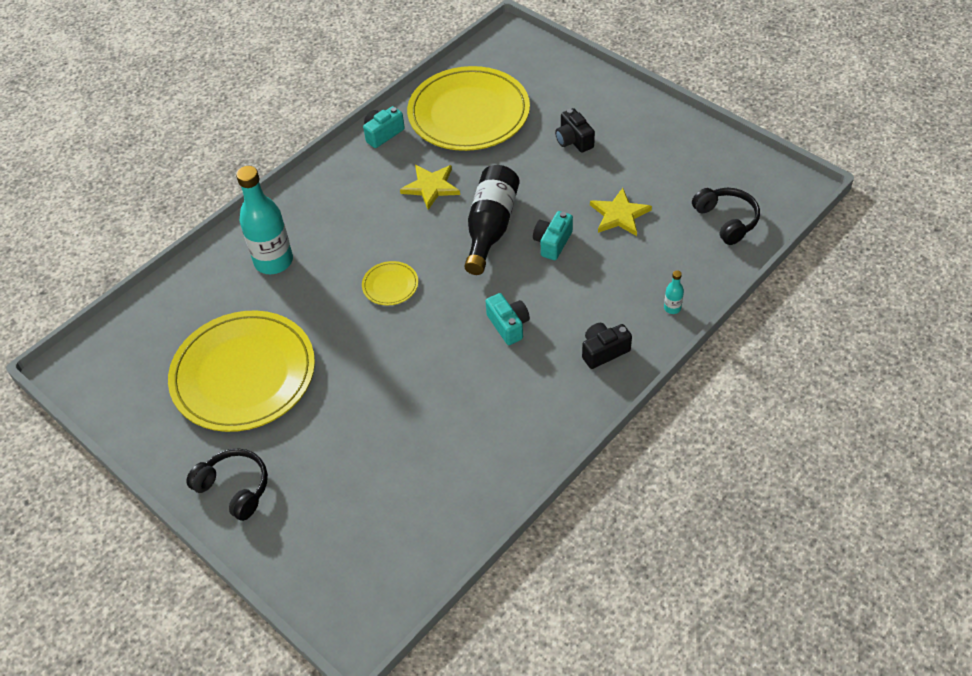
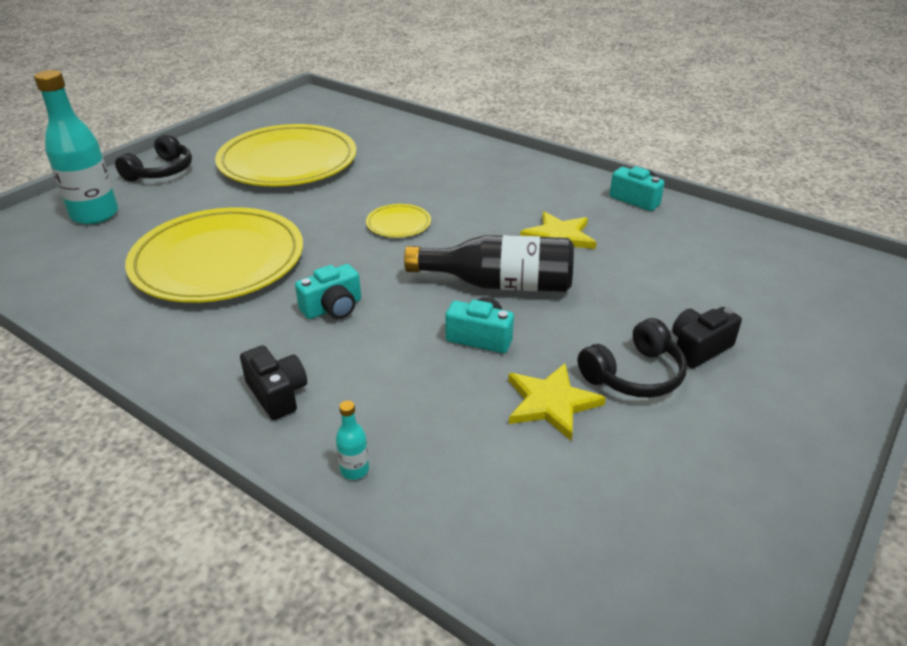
camera: 80 degrees right, 15 degrees down
turquoise bottle [236,166,293,274] -> turquoise bottle moved to [34,70,118,225]
yellow plate [407,66,530,151] -> yellow plate moved to [125,207,303,303]
black headphones [692,188,760,245] -> black headphones moved to [578,318,687,398]

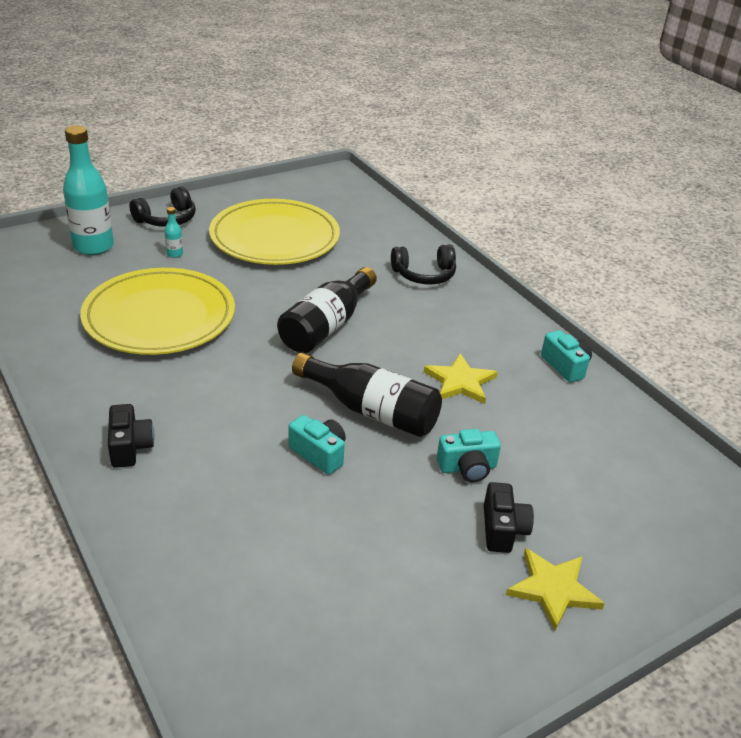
camera: 20 degrees right, 0 degrees up
turquoise camera [295,264,361,319] -> turquoise camera moved to [437,429,501,482]
turquoise bottle [336,401,369,480] -> turquoise bottle moved to [164,207,183,258]
yellow plate [366,204,431,238] -> black bottle [277,267,377,353]
yellow star [508,363,606,441] -> yellow star moved to [506,548,605,631]
black headphones [578,318,687,398] -> black headphones moved to [391,244,456,285]
black camera [672,307,742,368] -> black camera turned 105 degrees clockwise [484,482,534,553]

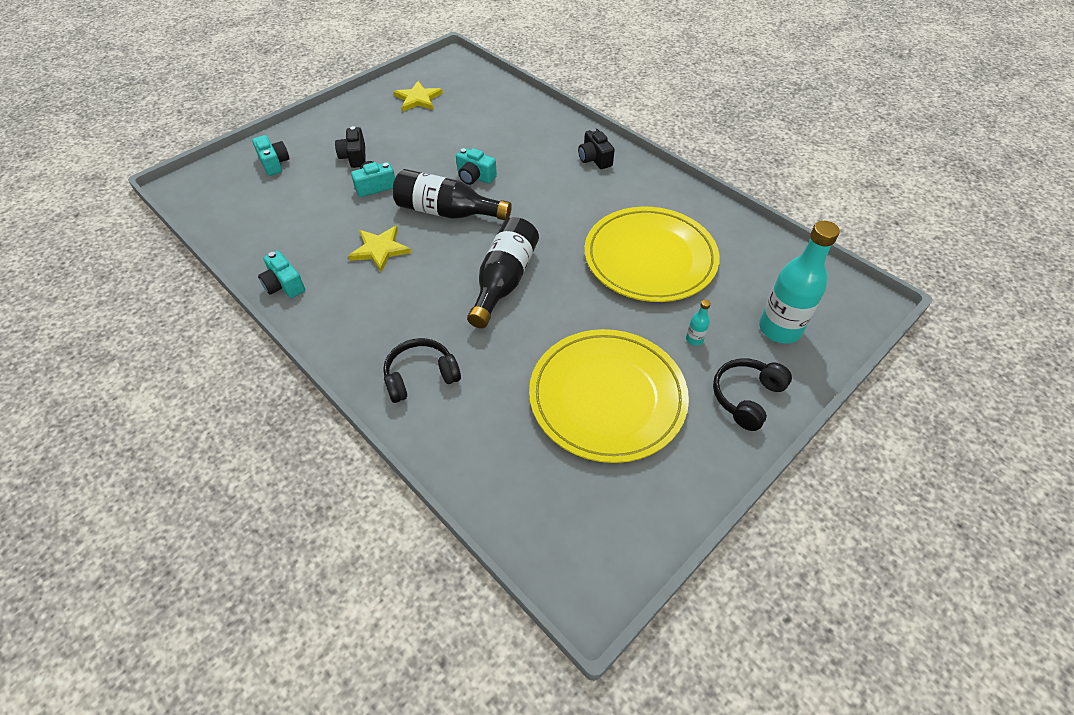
camera: 170 degrees right, 15 degrees up
yellow star [506,548,605,631] -> yellow star moved to [393,81,443,112]
none -> turquoise camera [252,135,290,176]

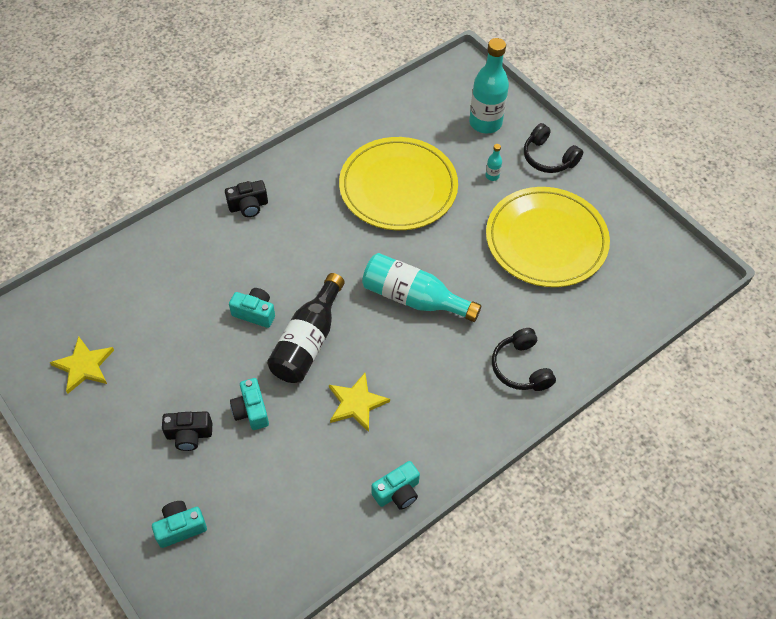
camera: 85 degrees left, 5 degrees up
turquoise camera [456,148,497,185] -> turquoise camera turned 105 degrees counterclockwise [229,288,275,328]
black bottle [467,217,539,328] -> turquoise bottle [362,253,481,322]

